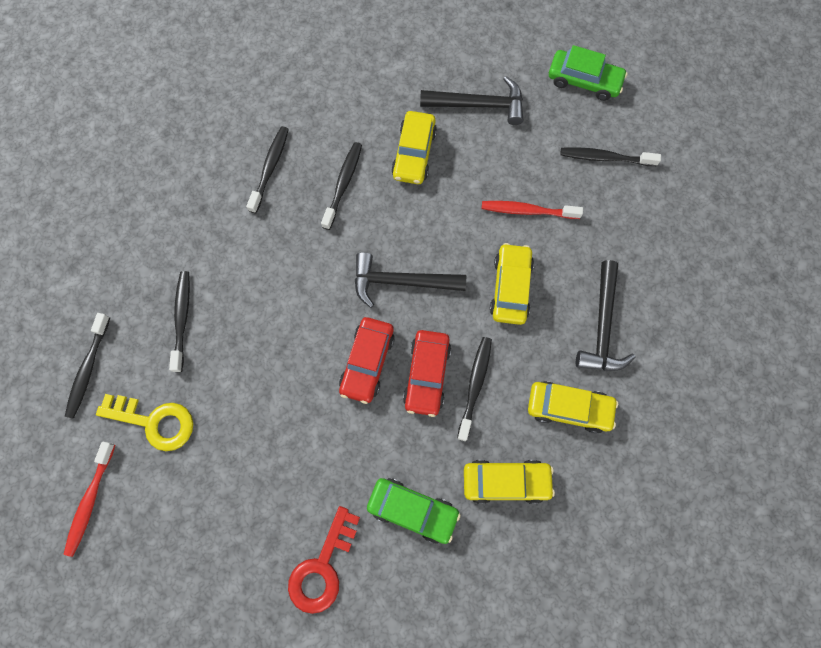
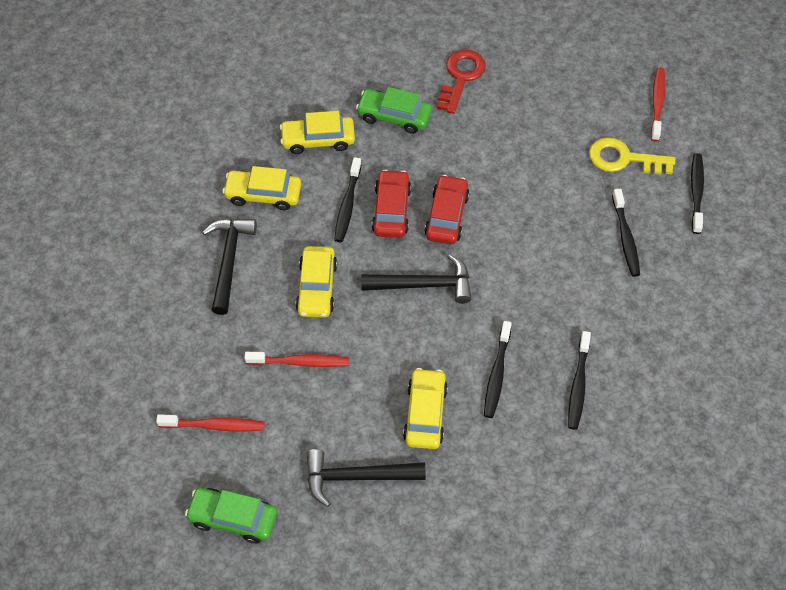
camera: 175 degrees right, 15 degrees down
black toothbrush [560,147,661,166] -> red toothbrush [156,414,265,432]

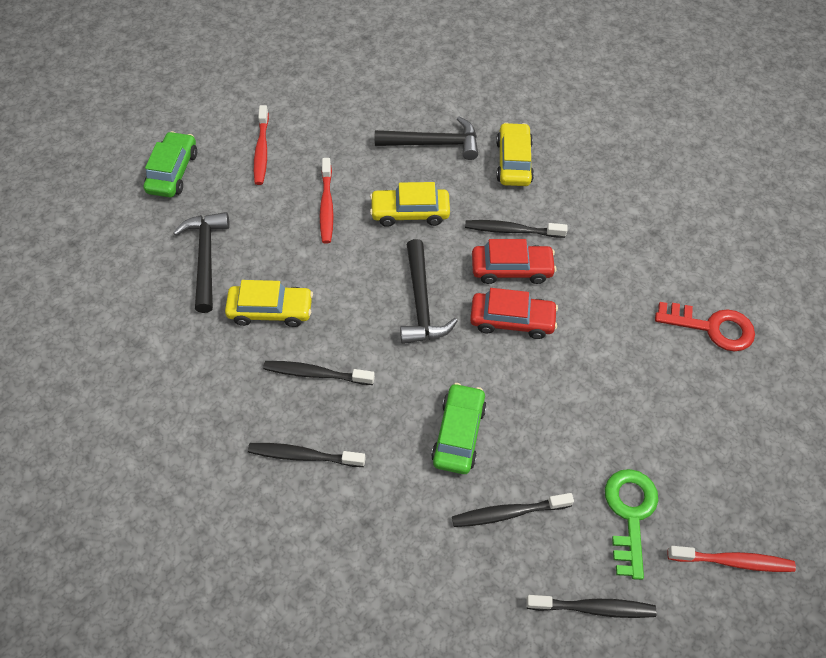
camera: 85 degrees right, 0 degrees up
yellow car [280,111,355,154] -> none
green car [356,87,432,134] -> green car moved to [431,383,487,474]
yellow key [589,137,675,175] -> green key [605,469,658,580]

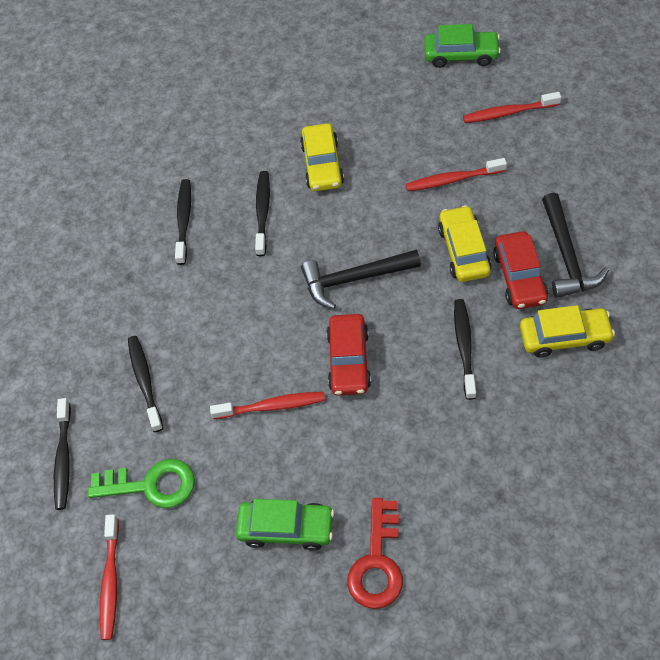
camera: 90 degrees right, 0 degrees up
black hammer [173,212,230,313] -> none
green car [431,383,487,474] -> green car moved to [236,499,334,551]
red car [472,239,556,284] -> red car moved to [493,231,548,309]
none -> red toothbrush [210,392,325,419]

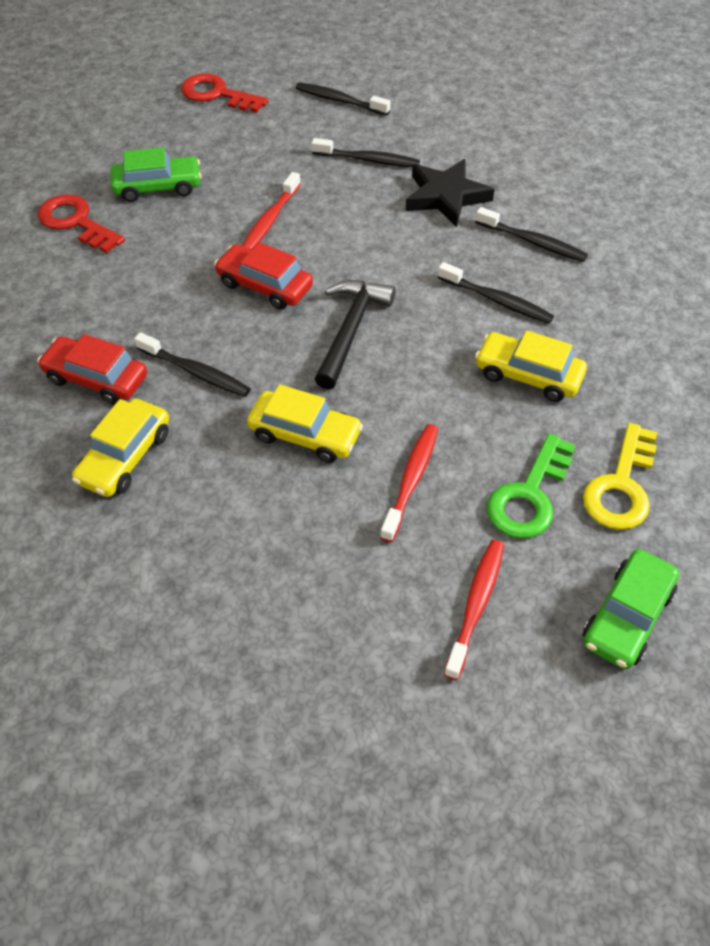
camera: 115 degrees right, 5 degrees down
green key [88,459,195,508] -> green key moved to [487,433,576,539]
red toothbrush [100,514,119,640] -> red key [181,73,268,113]
green car [236,499,334,551] -> green car turned 135 degrees counterclockwise [111,147,201,202]
red car [493,231,548,309] -> red car moved to [38,334,147,405]
black hammer [542,193,609,298] -> none
none -> black star [406,159,495,227]
none -> yellow key [583,423,657,530]

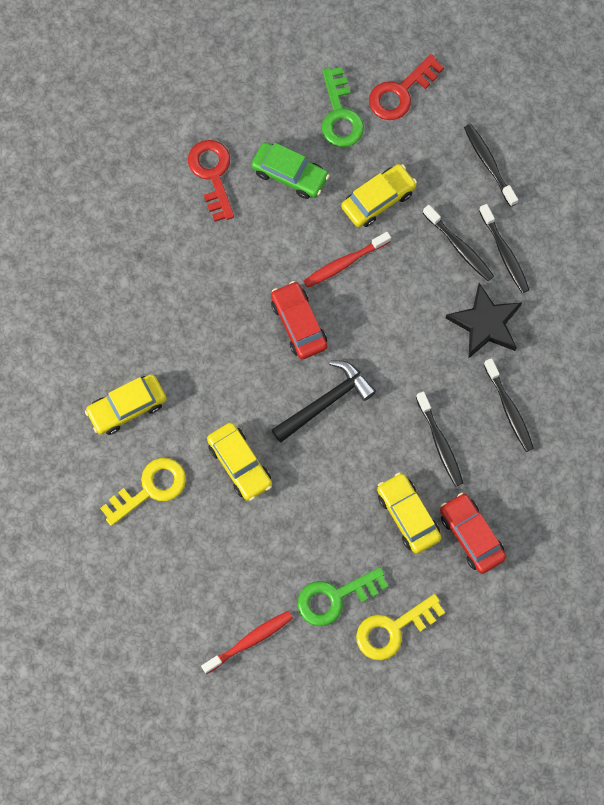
camera: 35 degrees right, 20 degrees up
red car [38,334,147,405] -> red car moved to [440,493,506,574]
black toothbrush [134,332,251,397] -> black toothbrush moved to [479,204,530,293]
red key [181,73,268,113] -> red key turned 105 degrees counterclockwise [369,54,444,120]
red toothbrush [380,424,438,542] -> none
green car [583,549,679,669] -> none
none -> yellow key [100,458,186,526]
none -> green key [322,67,364,147]
none -> yellow car [341,164,417,227]

